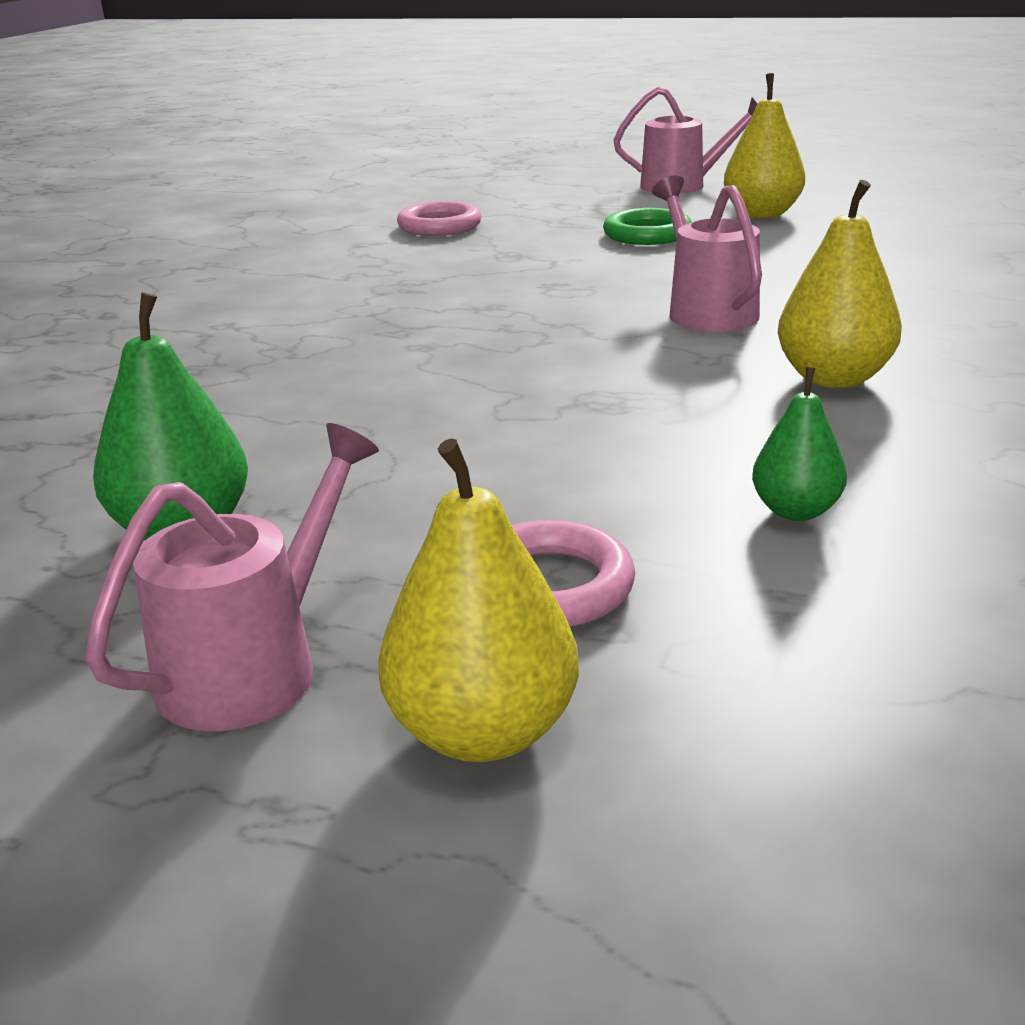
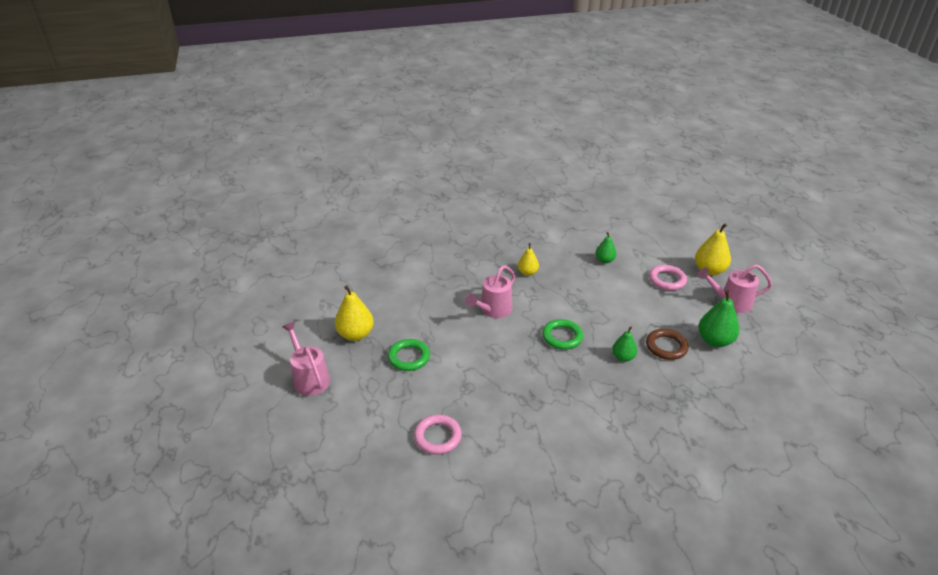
camera: 125 degrees left, 10 degrees up
yellow pear [778,180,902,388] -> yellow pear [518,243,539,276], size x0.62
none -> green ring [542,319,583,350]
none -> green pear [612,326,637,362]
none -> brown ring [646,329,689,360]

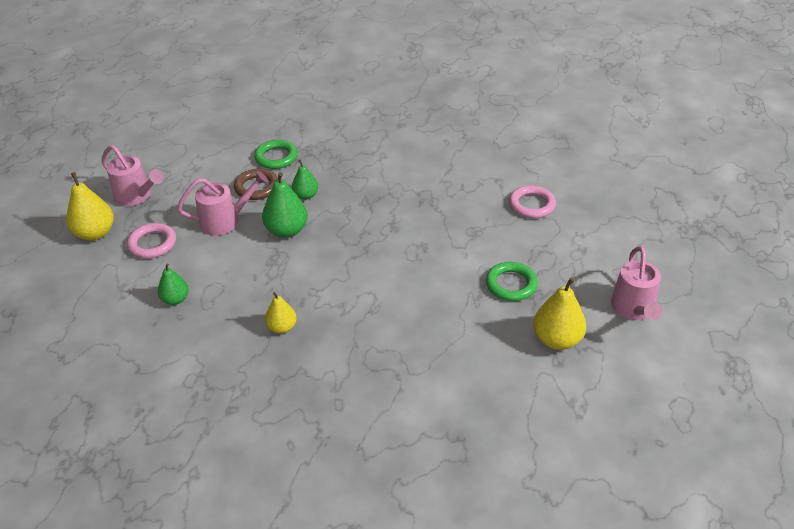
camera: 145 degrees left, 5 degrees up
pink watering can [465,265,515,318] -> pink watering can moved to [177,171,268,236]
green ring [542,319,583,350] -> green ring moved to [254,140,298,169]
green pear [698,290,739,347] -> green pear moved to [262,172,308,238]

